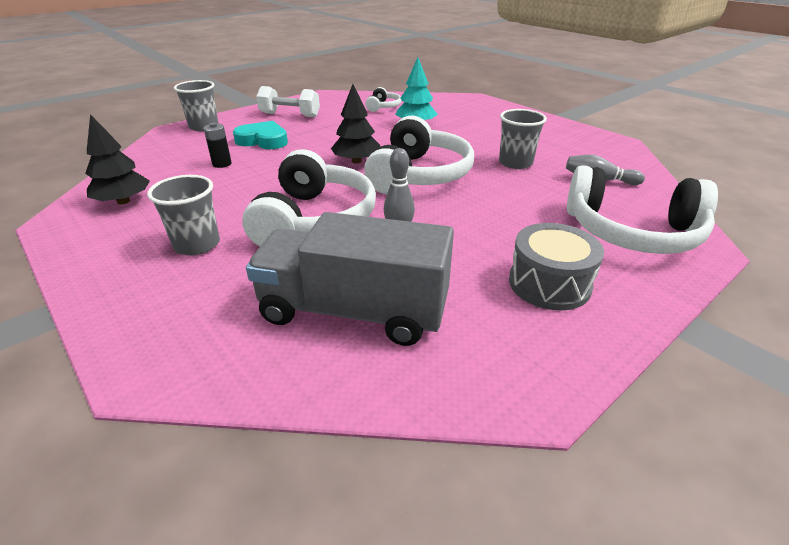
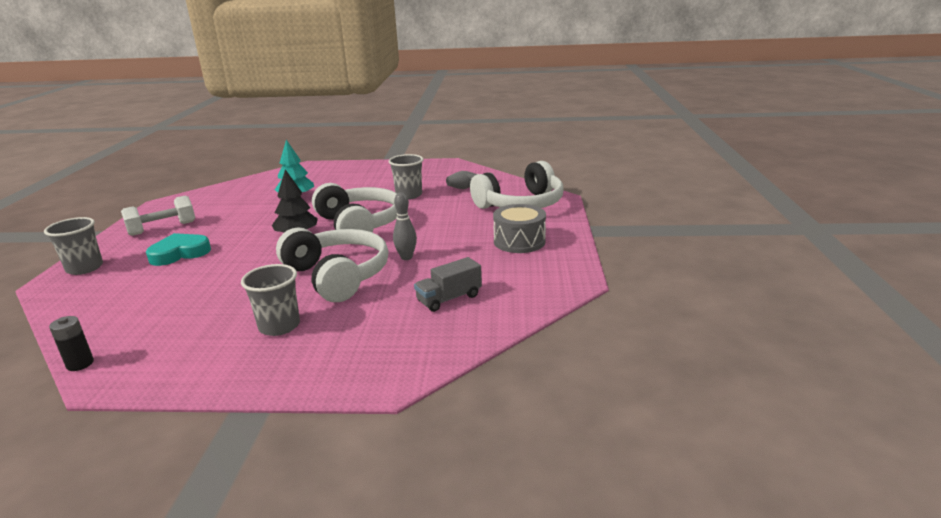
camera: 45 degrees left, 10 degrees down
black tree [85,114,150,204] -> none
black battery [204,123,232,168] -> black battery moved to [49,316,94,371]
grey truck [246,212,454,346] -> grey truck [414,257,482,312], size x0.50
white headphones [365,87,401,112] -> none

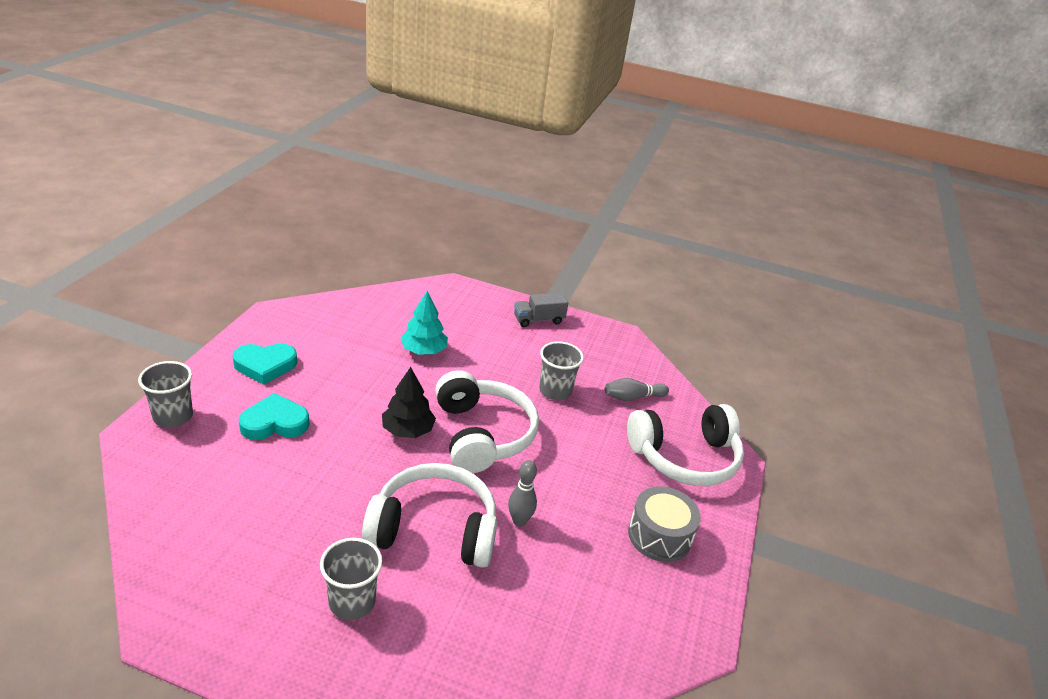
camera: 10 degrees right, 10 degrees up
black battery [49,316,94,371] -> none
white dumbbell [121,195,195,236] -> turquoise heart [233,343,297,385]
white headphones [276,227,389,302] -> white headphones turned 60 degrees counterclockwise [362,463,497,568]
grey truck [414,257,482,312] -> grey truck moved to [514,292,568,327]

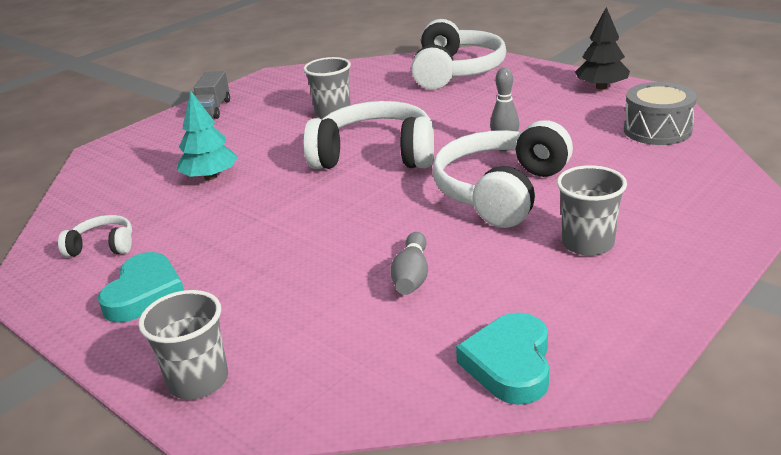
camera: 60 degrees left, 5 degrees down
turquoise heart [239,393,309,440] -> turquoise heart moved to [456,312,549,405]
black tree [382,367,436,438] -> black tree moved to [575,7,630,90]
grey bowling pin [605,378,669,401] -> grey bowling pin moved to [390,232,428,295]
grey drum [628,486,701,562] -> grey drum moved to [624,82,697,145]
none -> white headphones [58,215,132,257]

